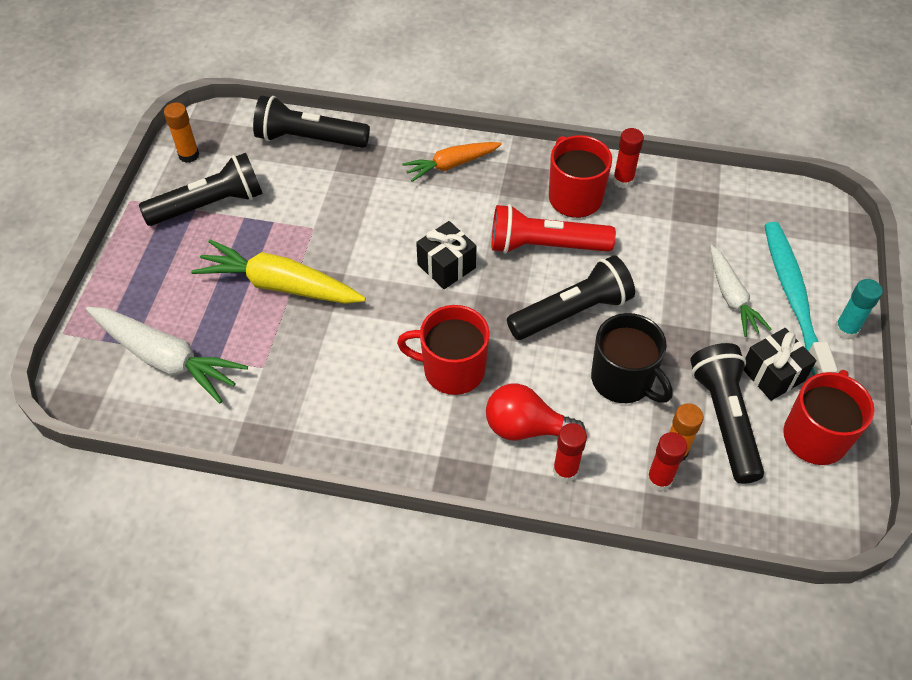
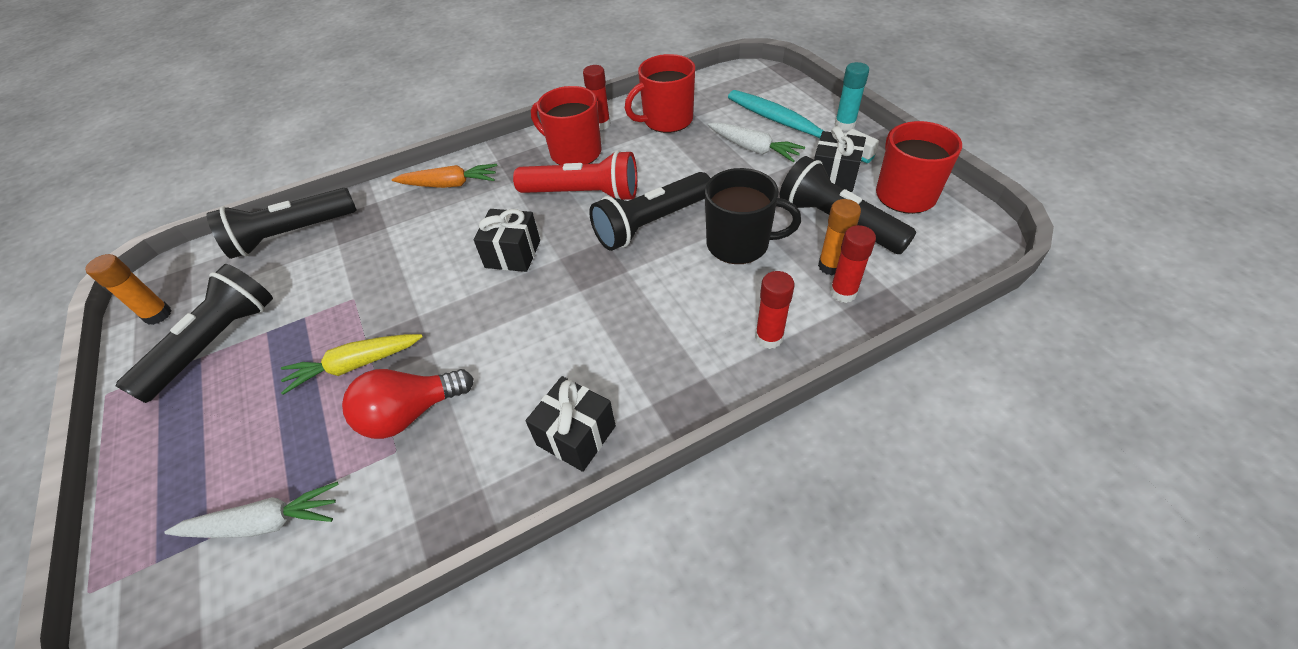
camera: 35 degrees left, 5 degrees down
white carrot [86,307,248,403] -> white carrot [164,482,339,538], size x0.63
yellow carrot [191,240,366,304] -> yellow carrot [281,334,423,395], size x0.63
red mug [397,305,490,395] -> red mug moved to [625,54,695,133]
orange carrot [402,142,502,182] -> orange carrot turned 120 degrees counterclockwise [392,164,497,188]
red light bulb [486,383,585,441] -> red light bulb moved to [342,369,474,439]
red flashlight [492,204,616,254] -> red flashlight turned 135 degrees counterclockwise [513,150,637,200]
black flashlight [507,255,635,340] -> black flashlight turned 150 degrees counterclockwise [589,172,711,251]
none -> black gift [526,376,616,472]

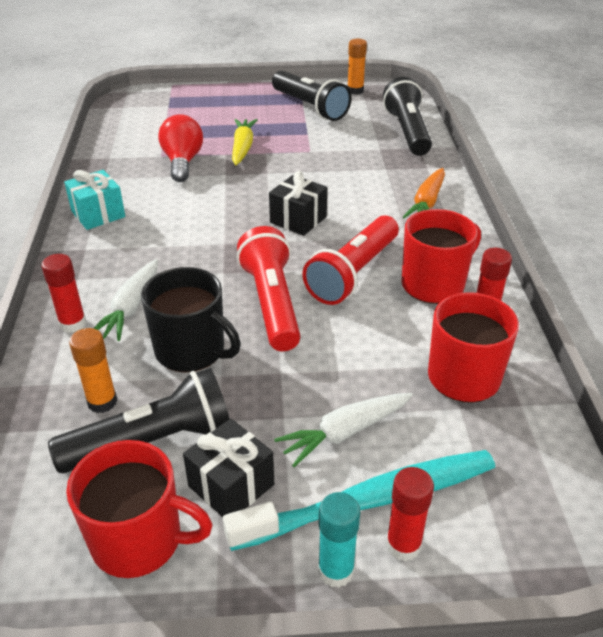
camera: 110 degrees right, 10 degrees down
white carrot [164,482,339,538] -> white carrot moved to [94,259,158,341]
black gift [526,376,616,472] -> turquoise gift [64,170,125,230]
black flashlight [589,172,711,251] -> red flashlight [237,226,301,351]
black mug [705,168,801,264] -> black mug turned 90 degrees counterclockwise [141,267,241,372]
red glue stick [830,225,876,303] -> red glue stick moved to [386,467,434,561]

